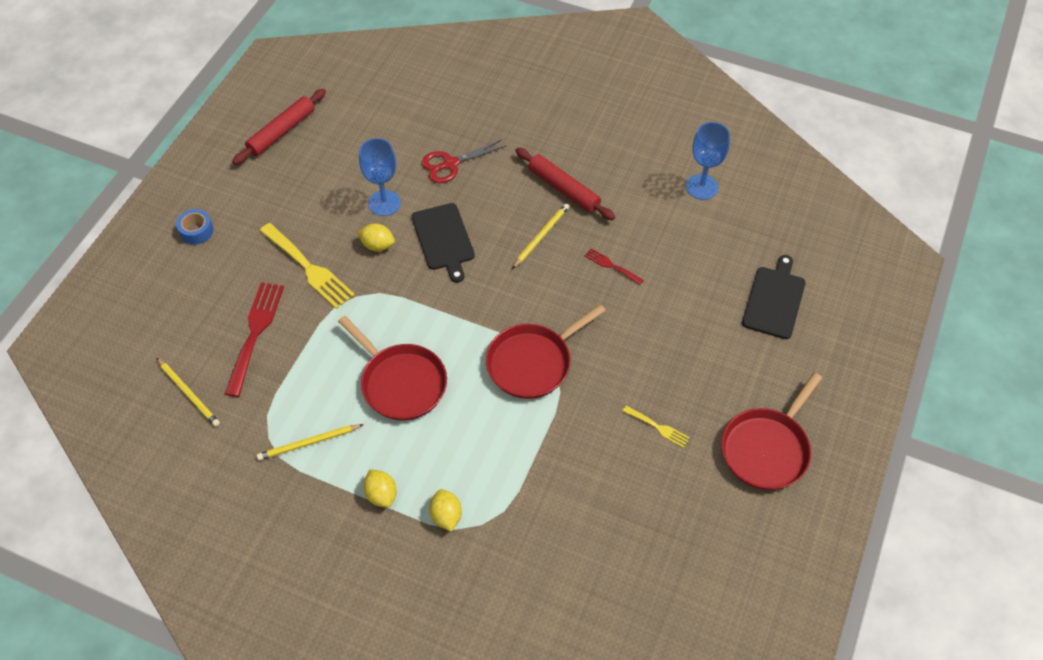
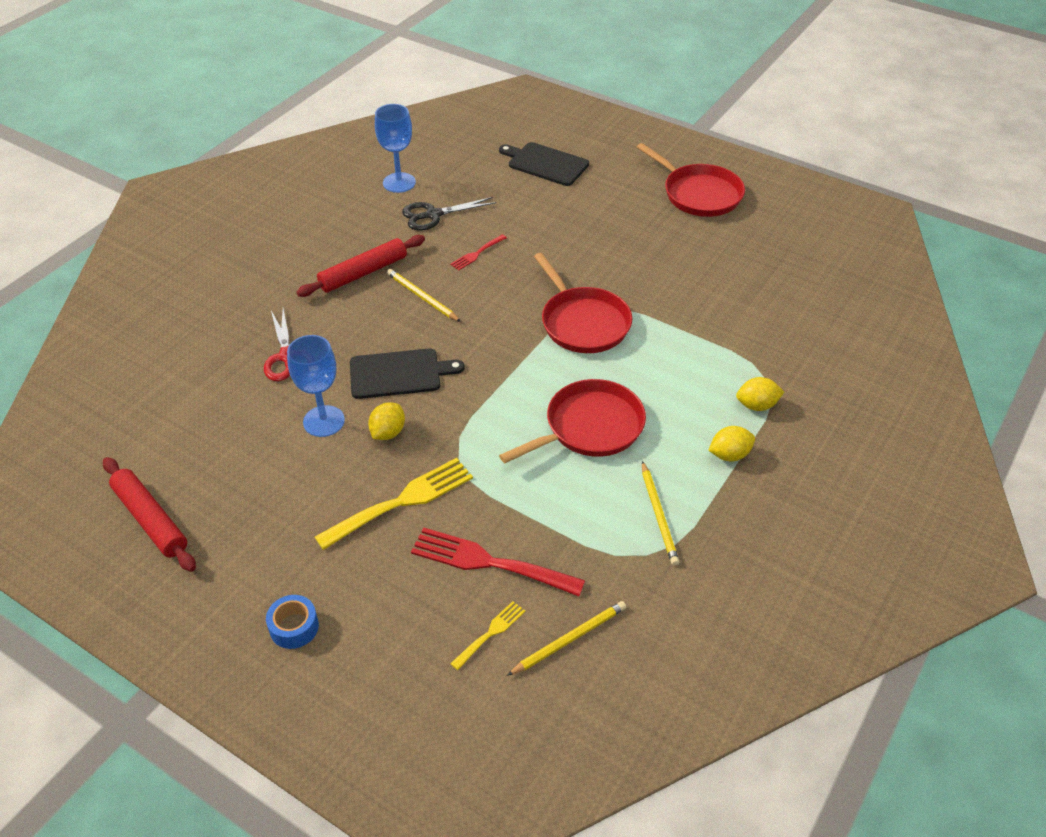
camera: 80 degrees left, 10 degrees down
yellow fork [623,406,690,448] -> yellow fork moved to [450,601,525,670]
none -> black scissors [402,197,496,231]

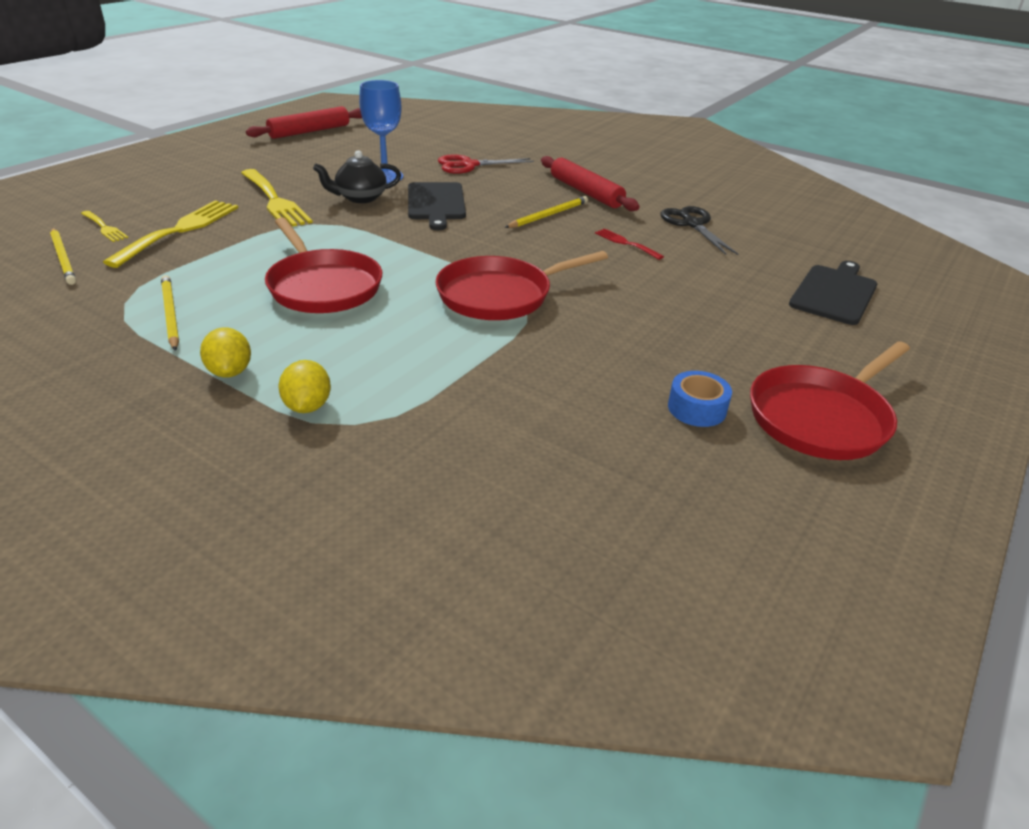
camera: 90 degrees right, 10 degrees down
blue tape [266,595,319,649] -> blue tape moved to [668,371,732,427]
yellow lemon [368,403,405,440] -> black teapot [313,150,401,203]
blue goblet [375,104,416,193] -> none
red fork [411,527,585,596] -> yellow fork [103,200,238,268]
yellow pencil [642,461,679,566] -> yellow pencil turned 75 degrees clockwise [161,275,179,351]

